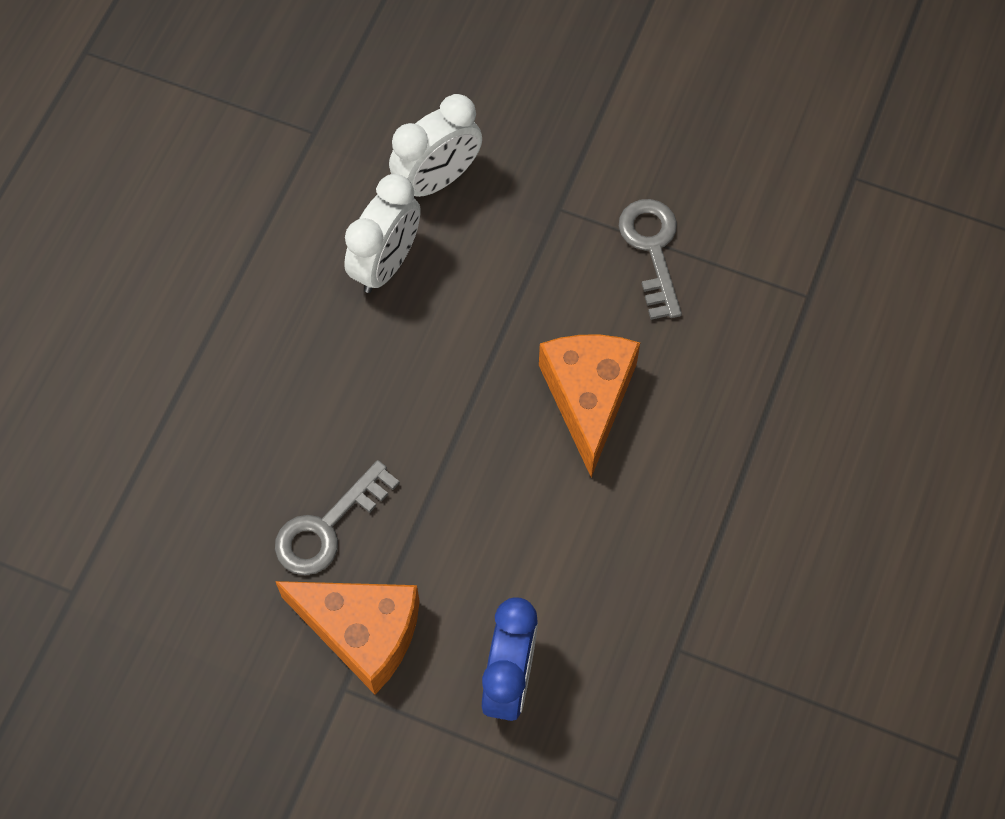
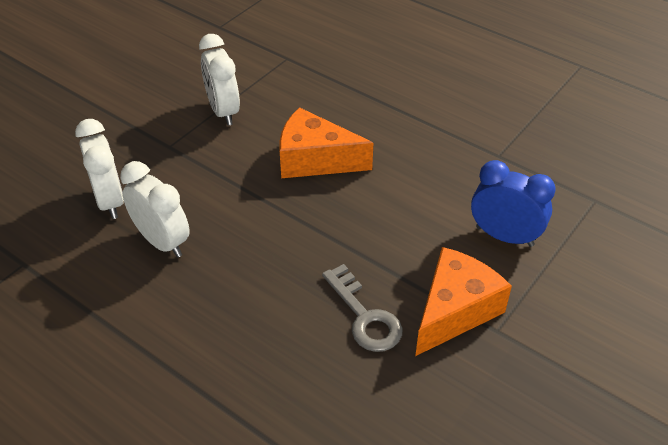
camera: 75 degrees left, 20 degrees down
grey key [619,199,682,320] -> white clock [199,34,240,126]

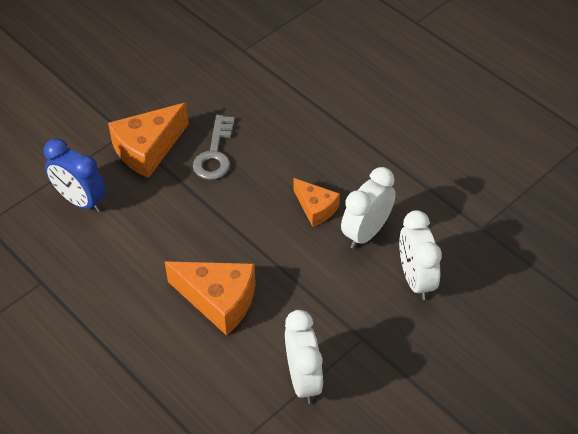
camera: 170 degrees left, 5 degrees up
white clock [120,161,190,258] -> white clock turned 75 degrees clockwise [341,167,396,249]
grey key [322,264,403,352] -> grey key turned 150 degrees counterclockwise [193,115,235,180]
none -> orange cheese [293,178,340,227]

